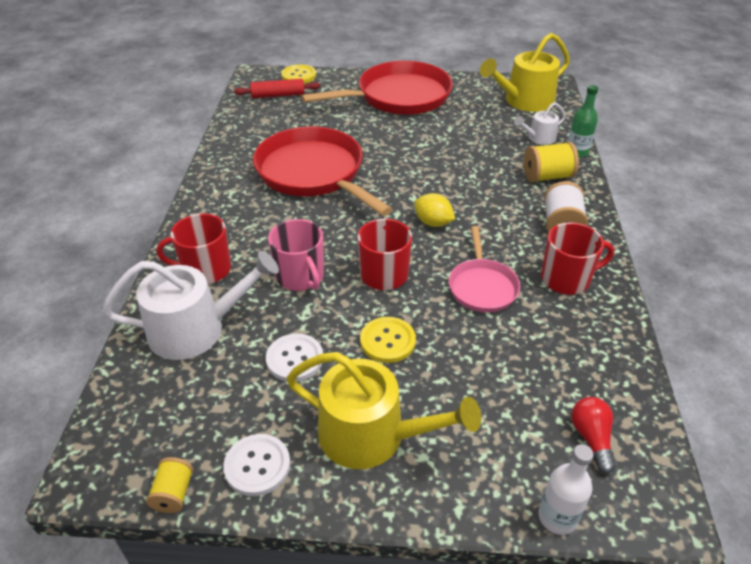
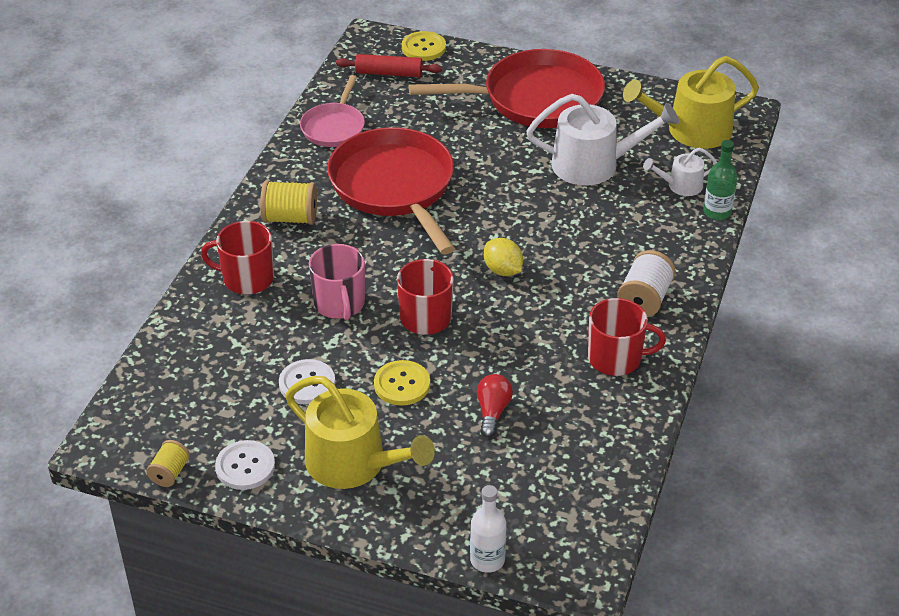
camera: 15 degrees right, 0 degrees up
white watering can [102,251,279,360] -> white watering can moved to [526,94,679,186]
pink pan [449,226,520,313] -> pink pan moved to [300,75,365,147]
yellow spool [524,142,579,182] -> yellow spool moved to [260,180,317,225]
red light bulb [571,397,616,474] -> red light bulb moved to [477,374,513,438]

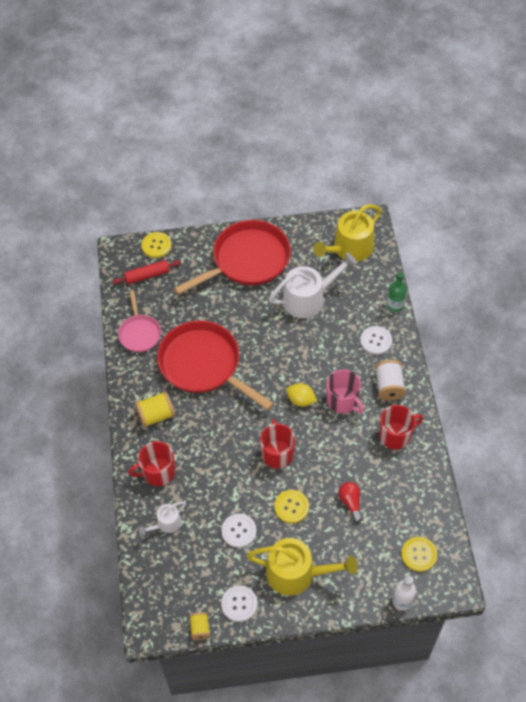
camera: 25 degrees left, 15 degrees up
pink mug [309,244,365,320] -> pink mug moved to [327,369,364,414]
white watering can [643,148,717,196] -> white watering can moved to [139,502,186,535]
none -> white button [360,326,392,355]
none -> yellow button [401,537,437,572]

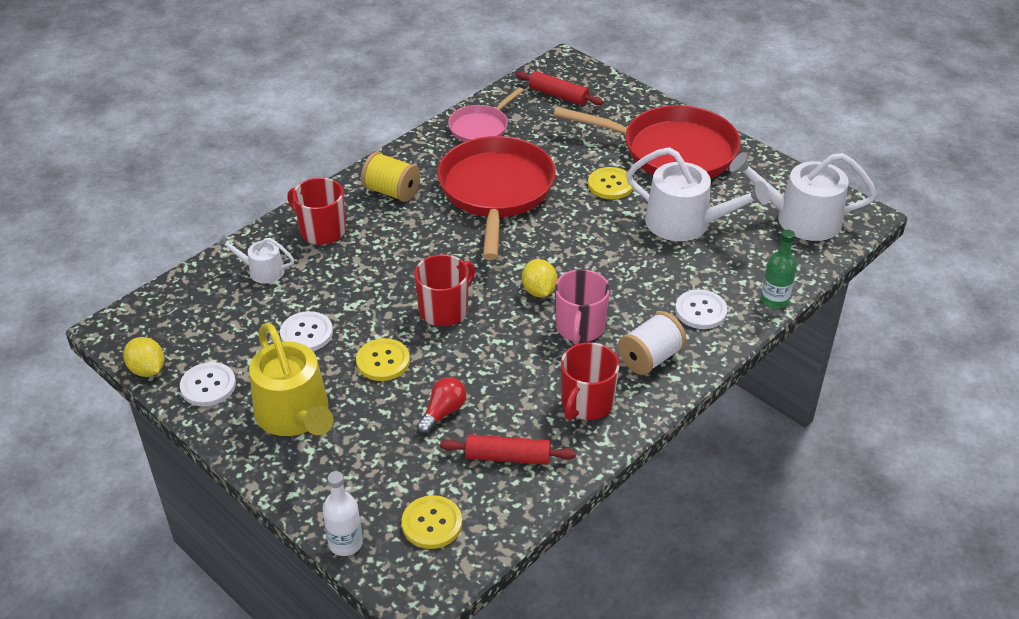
camera: 50 degrees right, 15 degrees down
yellow button [142,232,172,258] -> yellow button moved to [588,167,634,200]
yellow spool [189,612,210,640] -> yellow lemon [123,337,165,377]
yellow watering can [313,204,382,261] -> white watering can [729,152,877,241]
red mug [379,405,423,450] -> red mug turned 90 degrees clockwise [561,342,620,420]
none -> red rolling pin [440,434,576,465]

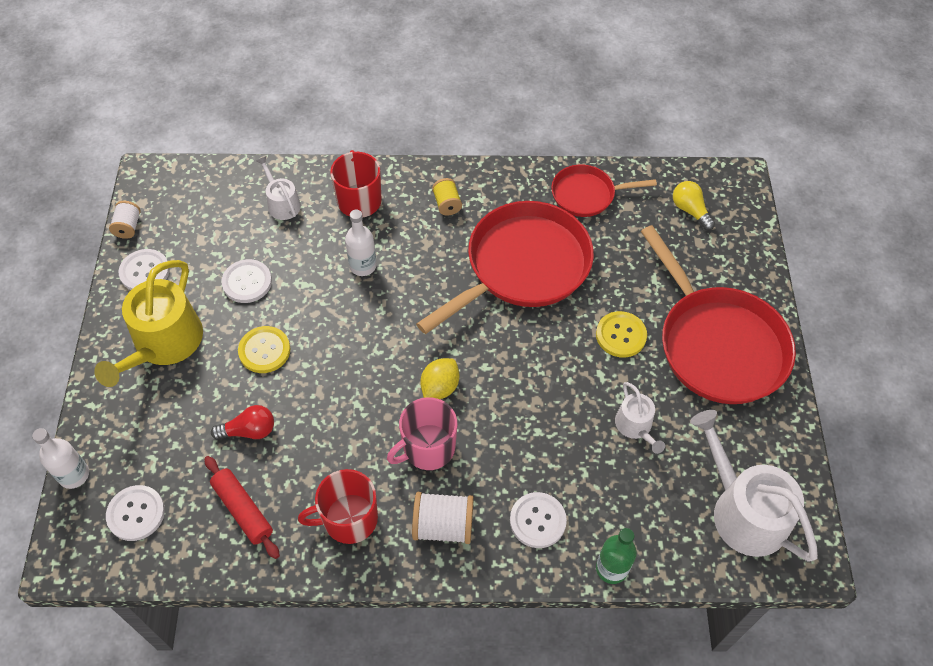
camera: 45 degrees right, 15 degrees up
yellow lemon [123,337,165,377] -> white spool [109,201,141,239]
yellow spool [361,152,420,202] -> yellow spool [432,178,462,216], size x0.62
yellow button [402,495,462,549] -> white button [106,485,165,541]
red mug [414,254,475,326] -> none
pink pan [448,87,524,142] -> red pan [551,165,657,217]
red rolling pin [515,71,604,105] -> yellow light bulb [673,181,715,230]
white watering can [626,147,770,241] -> white watering can [615,382,665,454], size x0.52
none -> white bottle [345,209,377,276]

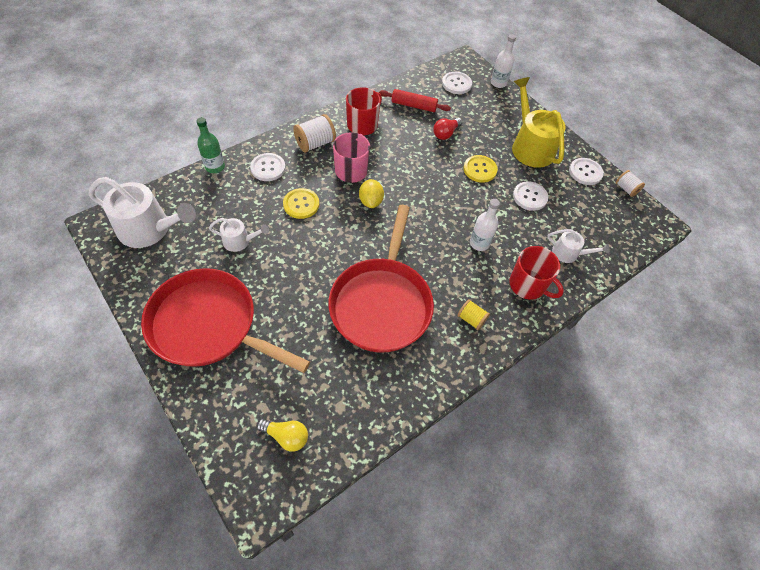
camera: 140 degrees right, 0 degrees up
red pan [551,165,657,217] -> none
yellow button [596,311,647,357] -> yellow button moved to [283,188,319,219]
white watering can [615,382,665,454] -> white watering can turned 150 degrees clockwise [209,218,269,252]

